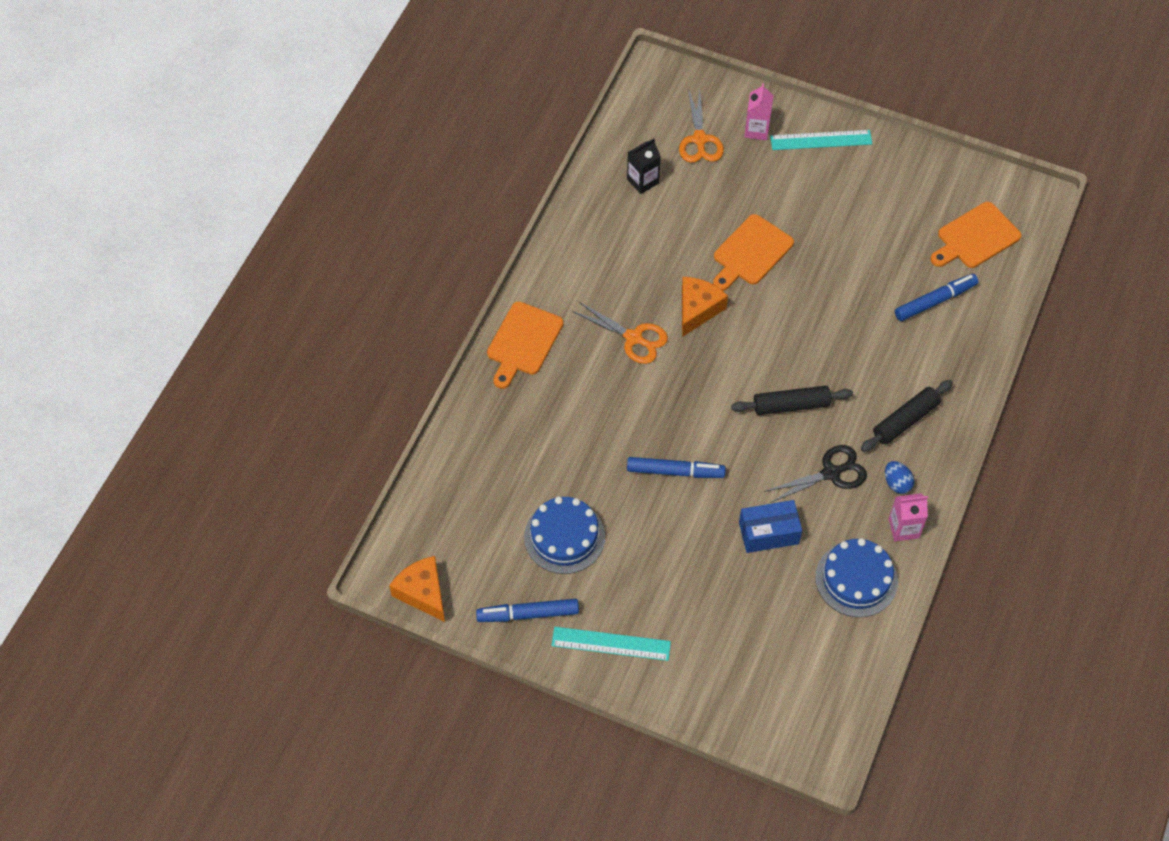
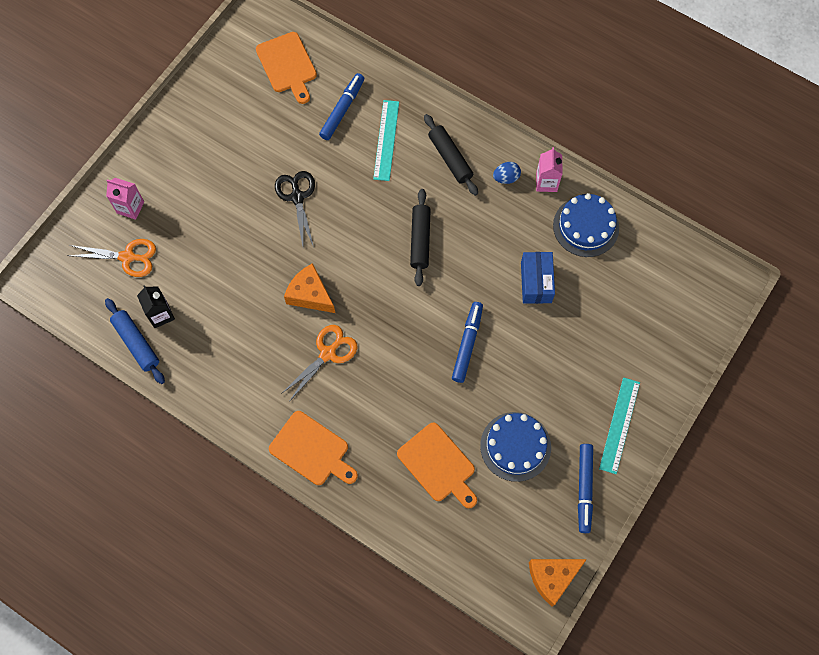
camera: 80 degrees left, 10 degrees up
orange cutting board [713,214,794,291] -> orange cutting board moved to [397,423,477,508]
black scissors [764,445,867,503] -> black scissors moved to [275,171,315,247]
turquoise ruler [770,130,872,150] -> turquoise ruler moved to [373,100,399,181]
blue marker [895,274,978,321] -> blue marker turned 45 degrees clockwise [319,73,364,140]
none -> blue rolling pin [105,298,165,384]

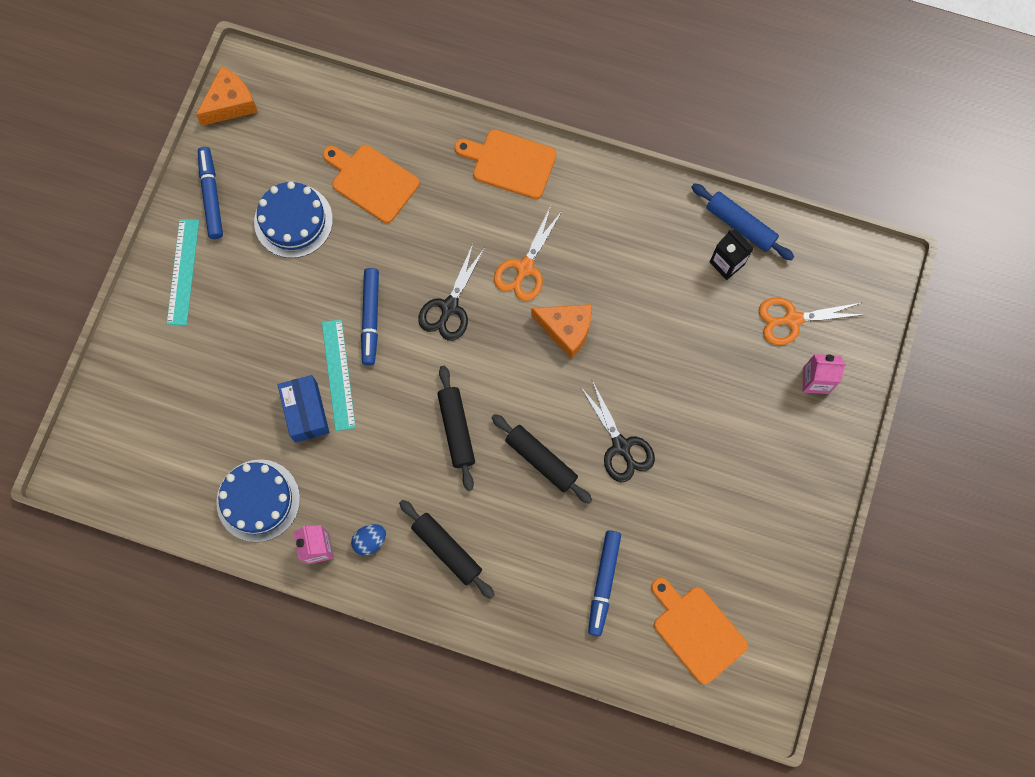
camera: 165 degrees right, 5 degrees up
turquoise ruler [373,100,399,181] -> turquoise ruler moved to [322,319,356,431]
none -> black scissors [418,244,485,341]
none -> black rolling pin [491,414,592,504]

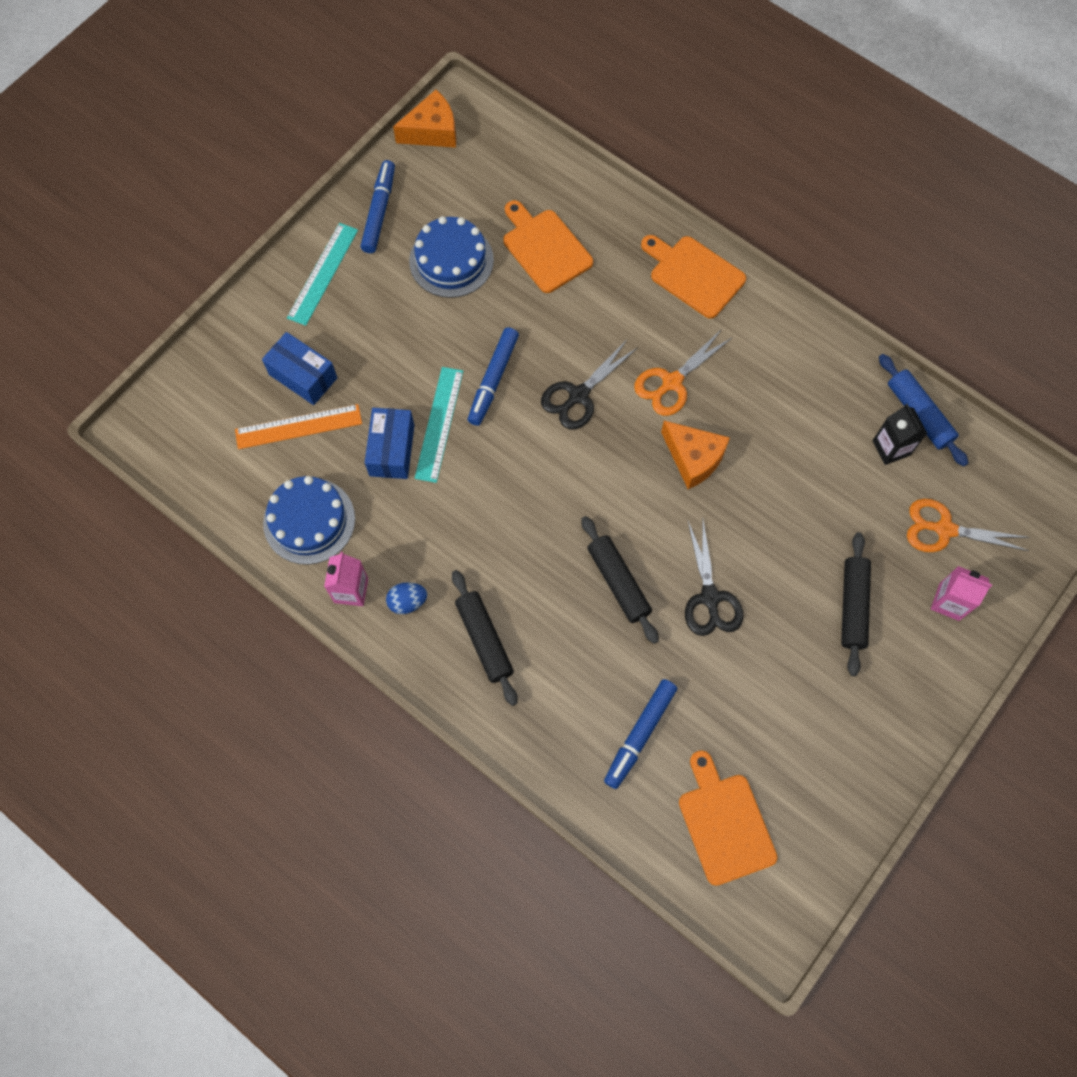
camera: 20 degrees right, 5 degrees down
black rolling pin [437,366,475,491] -> black rolling pin moved to [841,532,871,676]
none -> orange ruler [235,404,362,449]
none -> blue box [262,332,337,405]

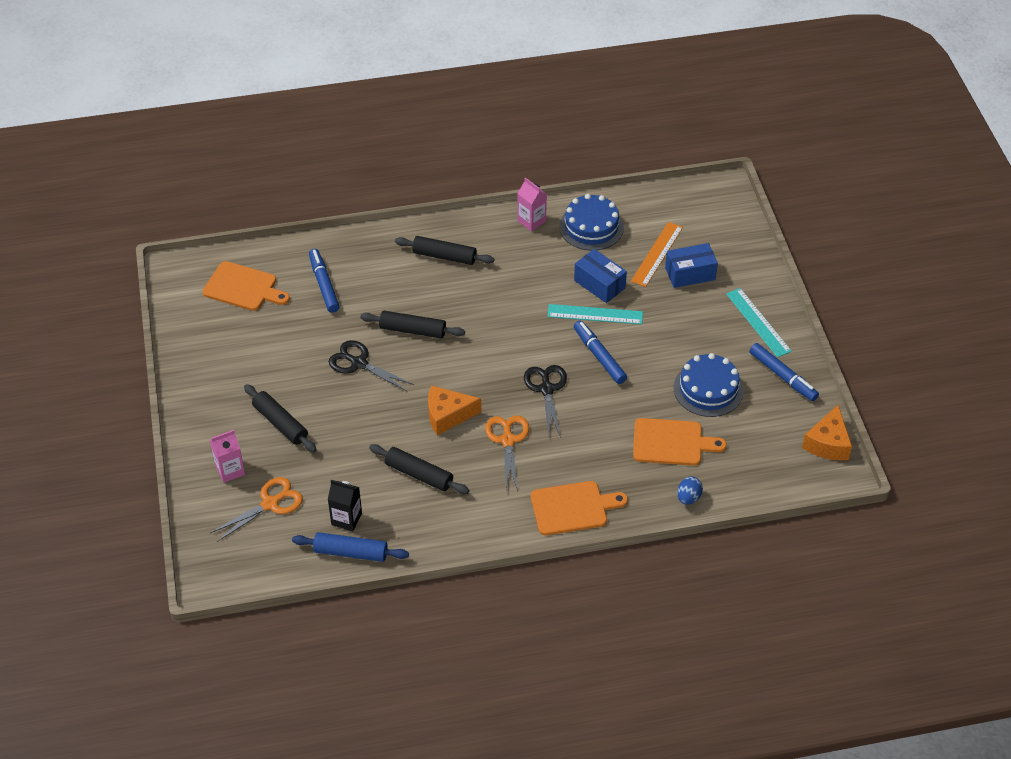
camera: 130 degrees right, 20 degrees down
blue egg [386,582,427,614] -> blue egg moved to [677,477,703,505]
turquoise ruler [415,367,463,483] -> turquoise ruler turned 45 degrees counterclockwise [547,304,643,324]
none -> black rolling pin [369,444,469,494]

